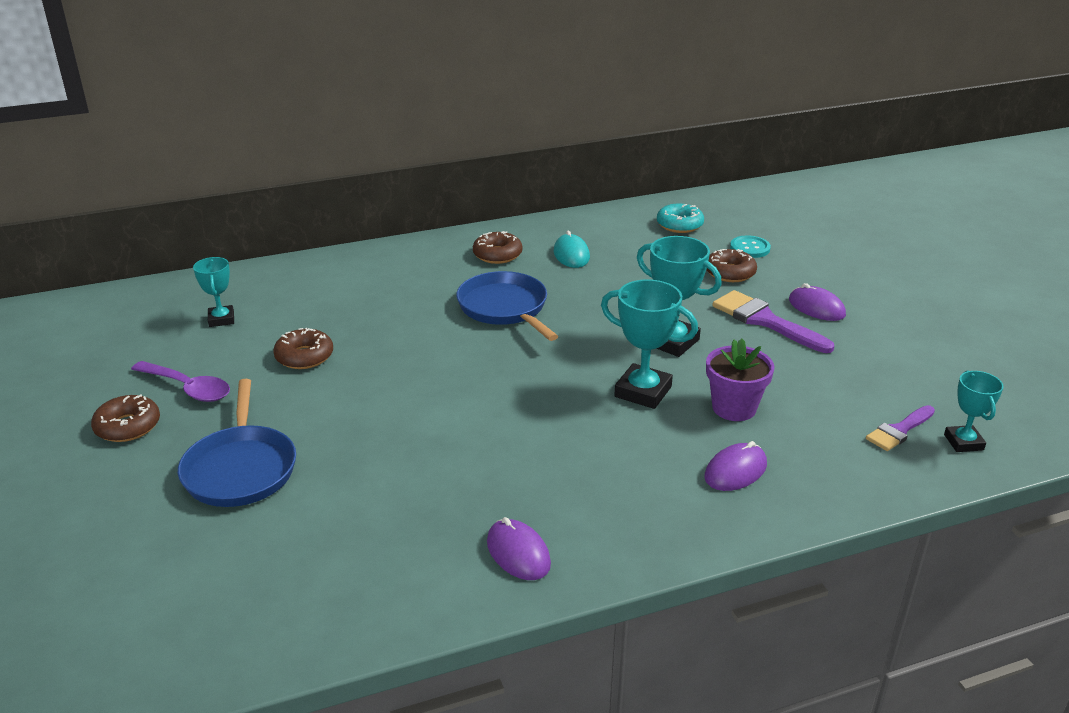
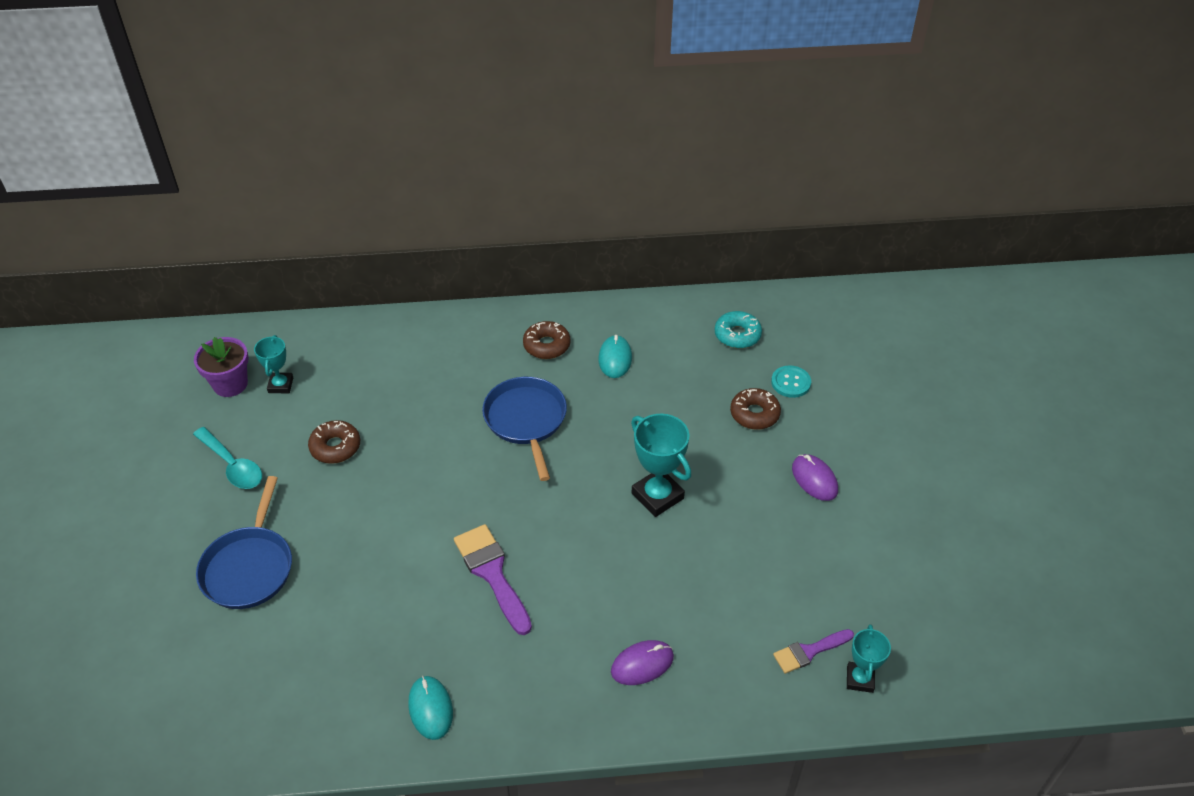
camera: 15 degrees right, 15 degrees up
brown donut [91,394,160,442] -> none
purple spoon [131,361,230,402] -> turquoise spoon [193,427,262,489]
purple mouse [487,517,551,580] -> turquoise mouse [408,676,453,740]
turquoise trophy [601,279,698,409] -> none
purple flower pot [706,339,775,421] -> purple flower pot moved to [194,337,249,397]
purple brush [713,290,834,353] -> purple brush moved to [454,524,532,635]

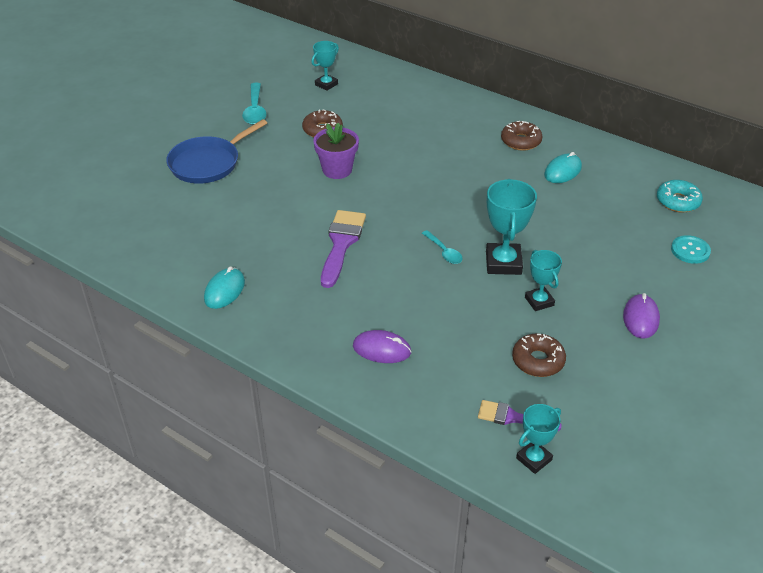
camera: 40 degrees right, 5 degrees down
purple flower pot [194,337,249,397] -> purple flower pot moved to [313,123,359,179]
blue pan [482,377,567,481] -> none
brown donut [730,388,781,430] -> brown donut moved to [512,333,566,377]
none -> turquoise spoon [422,230,463,264]
none -> turquoise trophy [525,250,562,311]

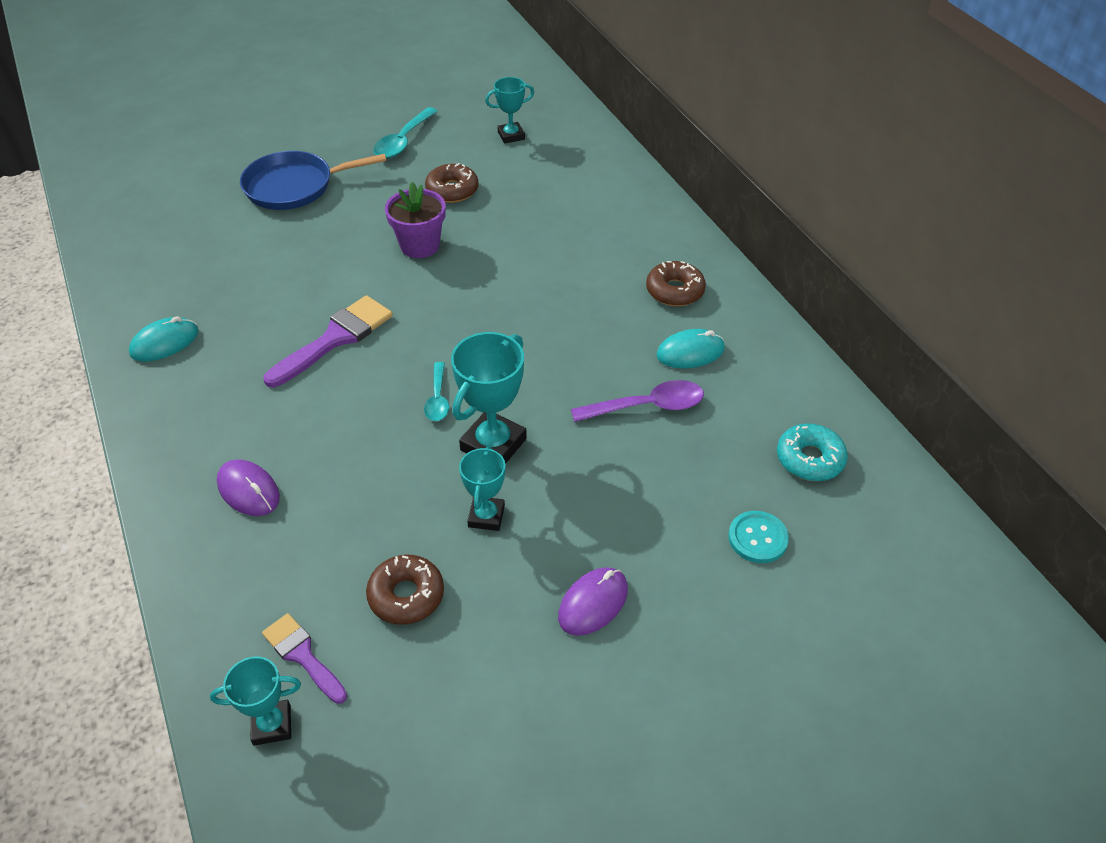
camera: 30 degrees right, 5 degrees up
none -> purple spoon [571,380,704,422]

